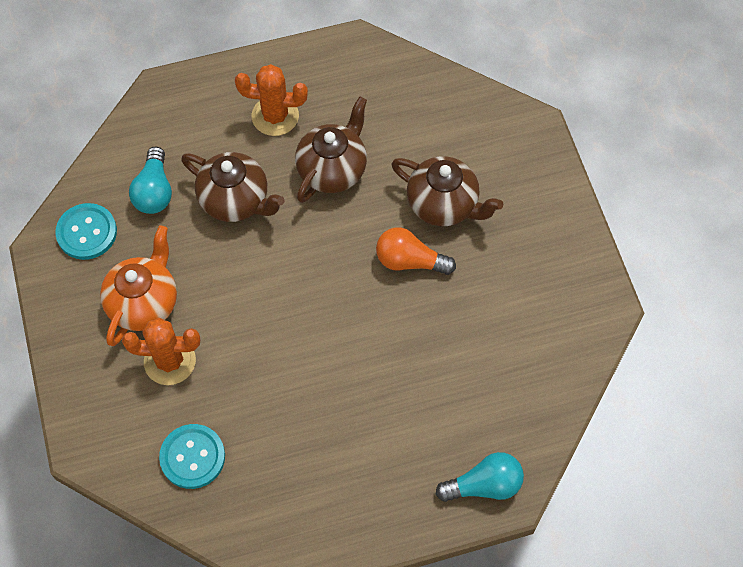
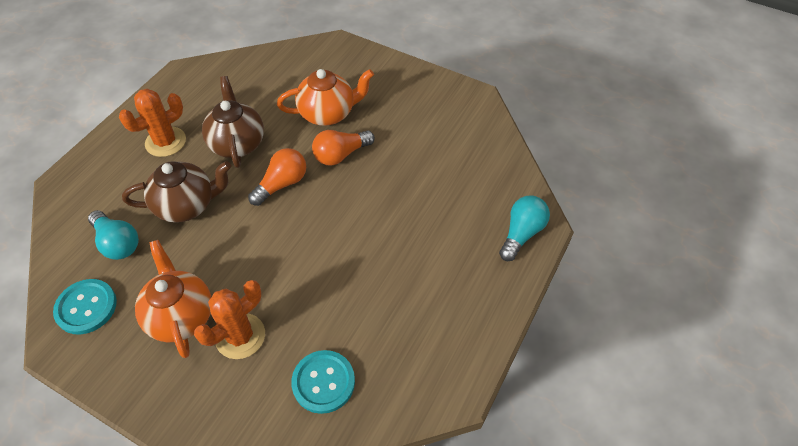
camera: 45 degrees left, 10 degrees down
brown teapot [391,156,503,226] -> orange teapot [277,69,374,126]
none -> orange light bulb [248,148,306,206]

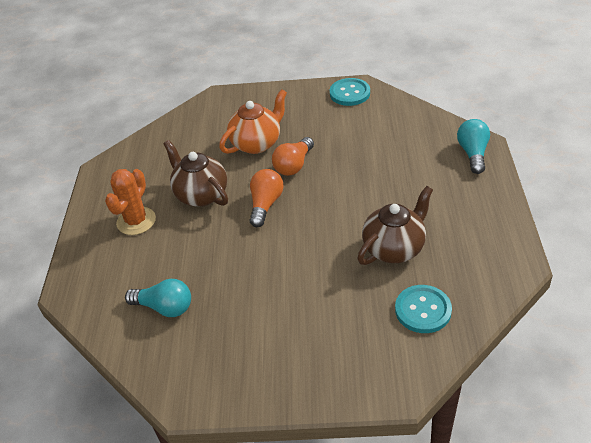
camera: 25 degrees left, 10 degrees down
turquoise button [53,279,117,335] -> turquoise button moved to [330,78,370,106]
brown teapot [122,161,231,223] -> brown teapot moved to [357,186,433,265]
orange teapot [135,240,211,358] -> none
orange cactus [194,280,265,359] -> none

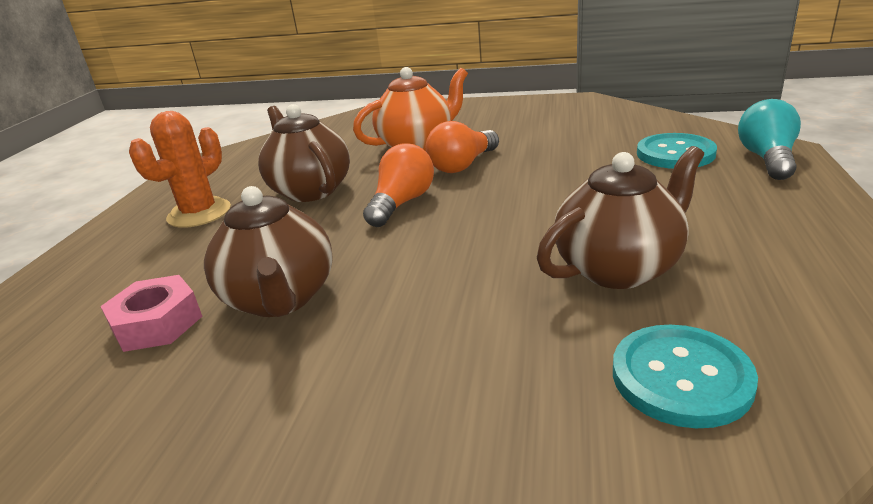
camera: 10 degrees right, 15 degrees down
turquoise light bulb [125,279,191,317] -> pink nut [100,275,202,352]
turquoise button [330,78,370,106] -> turquoise button moved to [637,133,717,169]
none -> brown teapot [204,186,333,317]

